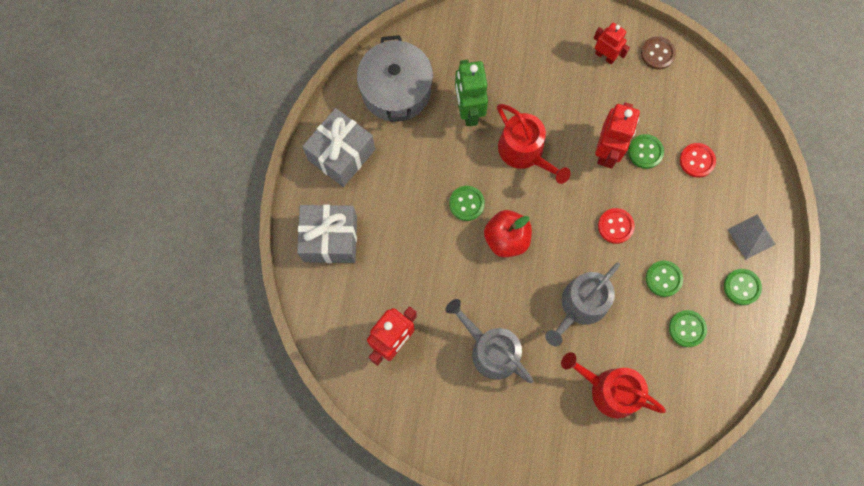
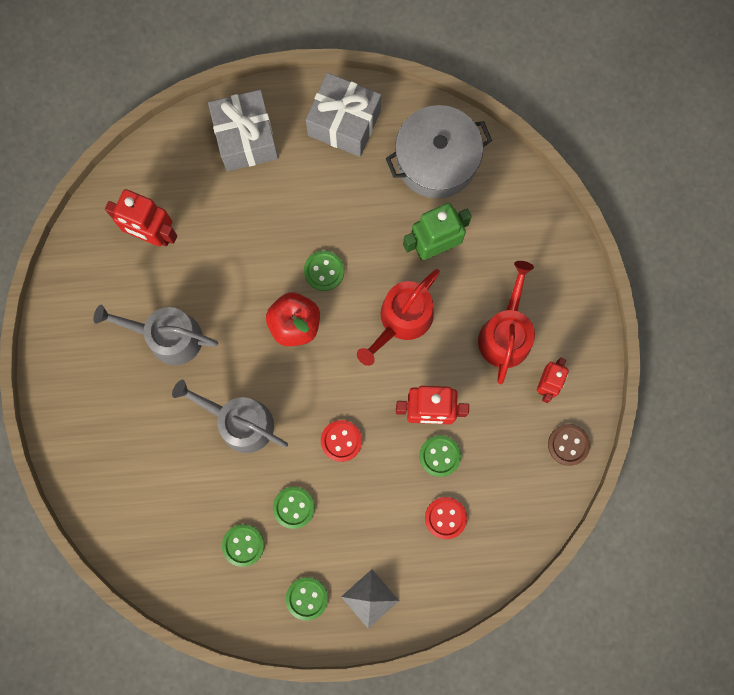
camera: 75 degrees right, 5 degrees up
grey watering can [445,299,533,383] -> grey watering can turned 105 degrees counterclockwise [93,305,218,365]
red watering can [561,352,666,418] -> red watering can moved to [478,261,535,384]

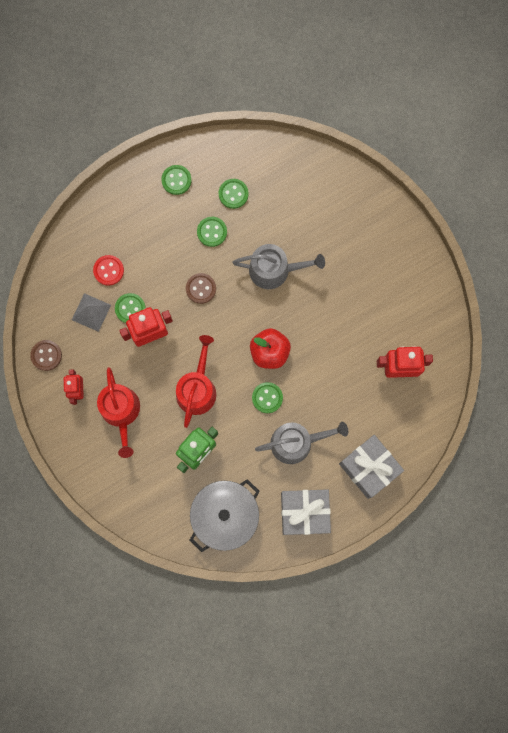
camera: 155 degrees right, 0 degrees up
grey watering can [93,305,218,365] -> grey watering can moved to [255,422,348,464]
red button [321,420,362,462] -> brown button [186,273,216,304]
grey pyramid [341,569,399,629] -> grey pyramid moved to [72,293,111,332]

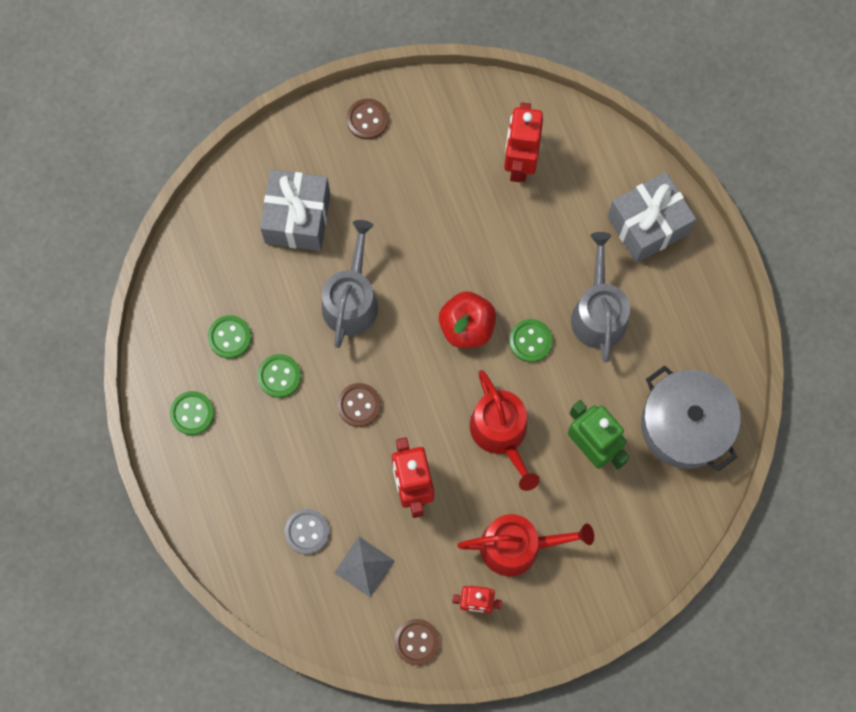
camera: 80 degrees left, 5 degrees down
red button [93,255,124,286] -> grey button [285,509,330,554]
green button [115,293,146,323] -> none
red watering can [176,335,216,428] -> red watering can turned 135 degrees counterclockwise [470,370,540,491]
grey gift [281,489,331,535] -> grey gift moved to [260,170,330,251]
none -> brown button [347,98,389,140]

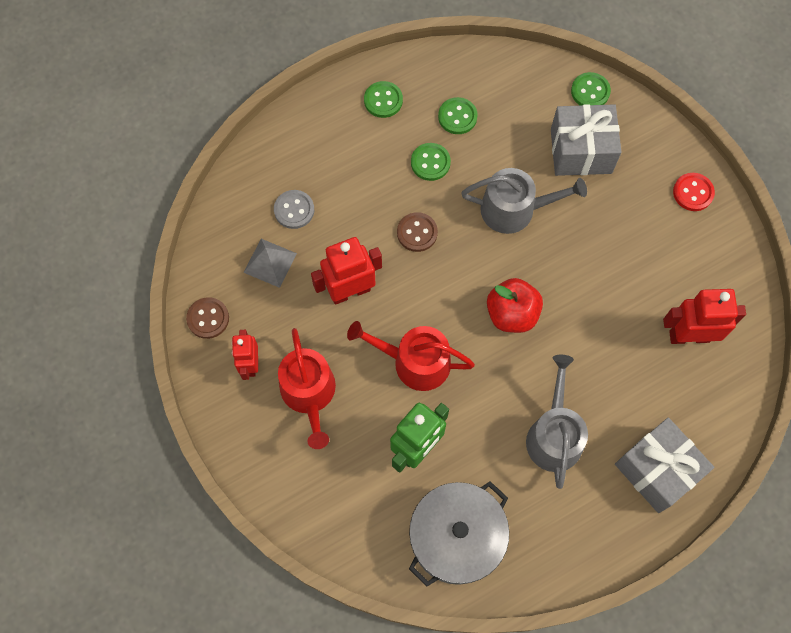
camera: 80 degrees right, 5 degrees down
brown button [347,98,389,140] -> red button [673,173,715,211]
red watering can [470,370,540,491] -> red watering can turned 45 degrees clockwise [347,321,475,391]
green button [509,319,553,362] -> green button moved to [571,72,611,106]
grey watering can [571,232,630,362] -> grey watering can turned 75 degrees counterclockwise [526,355,588,489]

